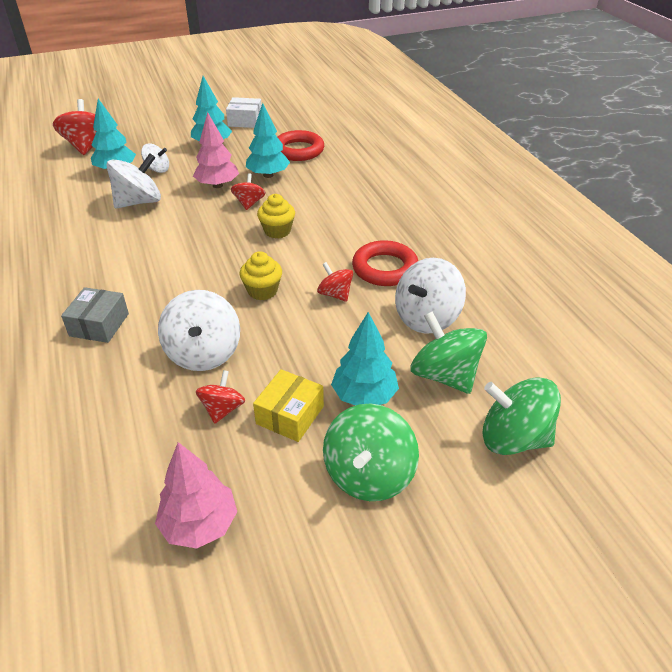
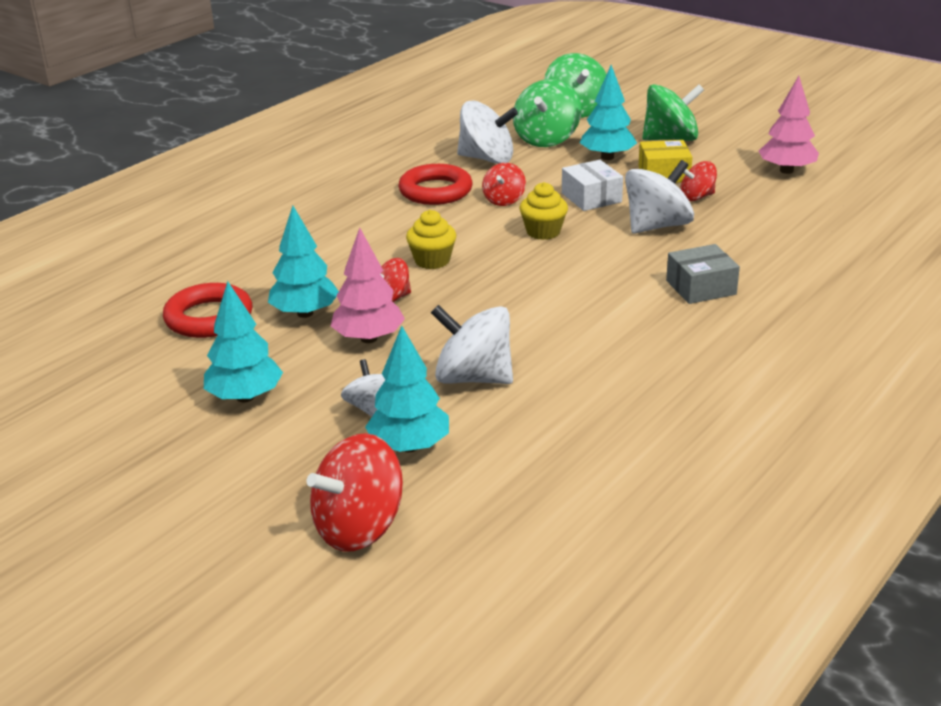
camera: 120 degrees left, 10 degrees down
white box [226,97,262,128] -> white box moved to [562,160,623,211]

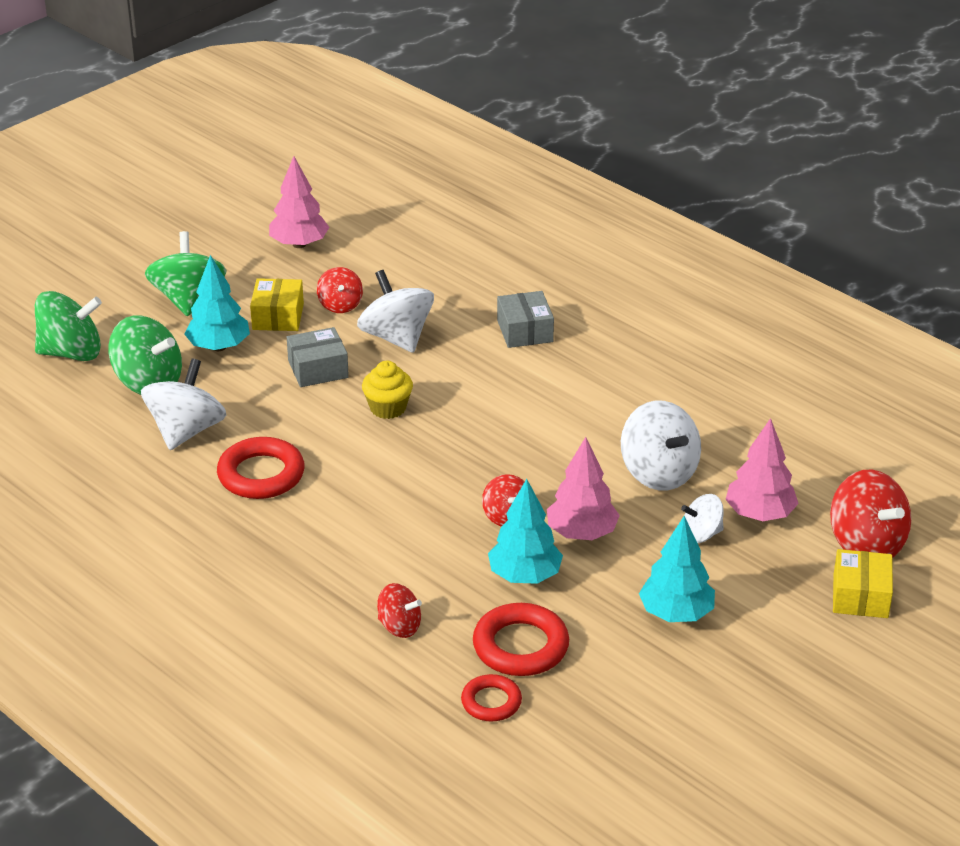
camera: 85 degrees left, 5 degrees up
turquoise tree [365,326,449,452] -> pink tree [725,418,799,521]
yellow cupcake [406,210,456,269] -> none
white spinning top [431,305,513,384] -> white spinning top turned 60 degrees counterclockwise [621,401,701,490]
red spinning top [482,163,526,206] -> red spinning top moved to [377,583,422,638]
white box [562,160,623,211] -> grey box [287,327,349,387]
none -> red ring [461,674,522,722]
none -> yellow box [833,549,893,618]

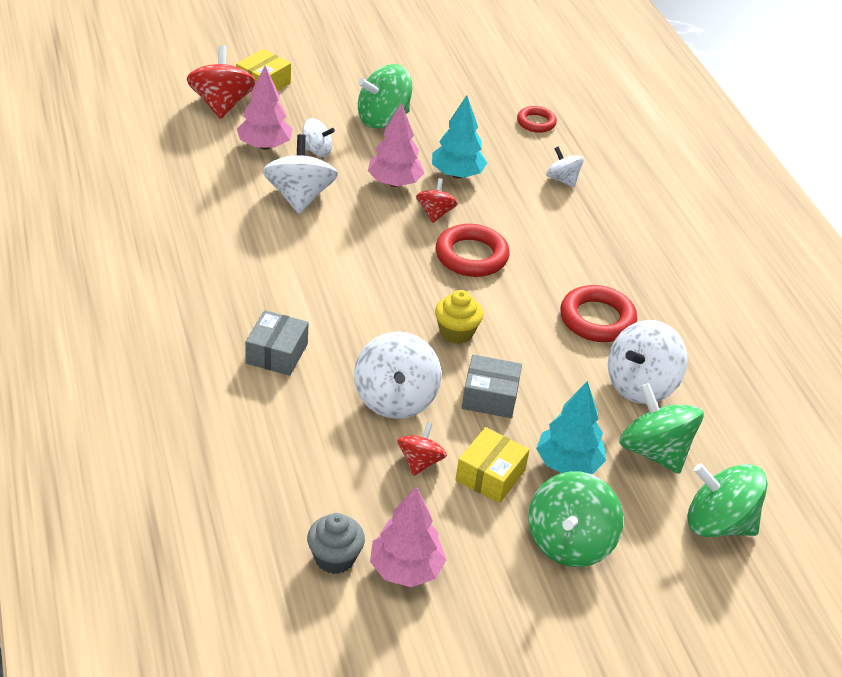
camera: 155 degrees left, 5 degrees up
red spinning top [377,583,422,638] -> white spinning top [546,146,584,187]
red ring [473,603,569,676] -> red ring moved to [436,224,509,277]
turquoise tree [639,516,715,622] -> green spinning top [358,64,412,129]
none -> grey cupcake [307,513,365,574]

